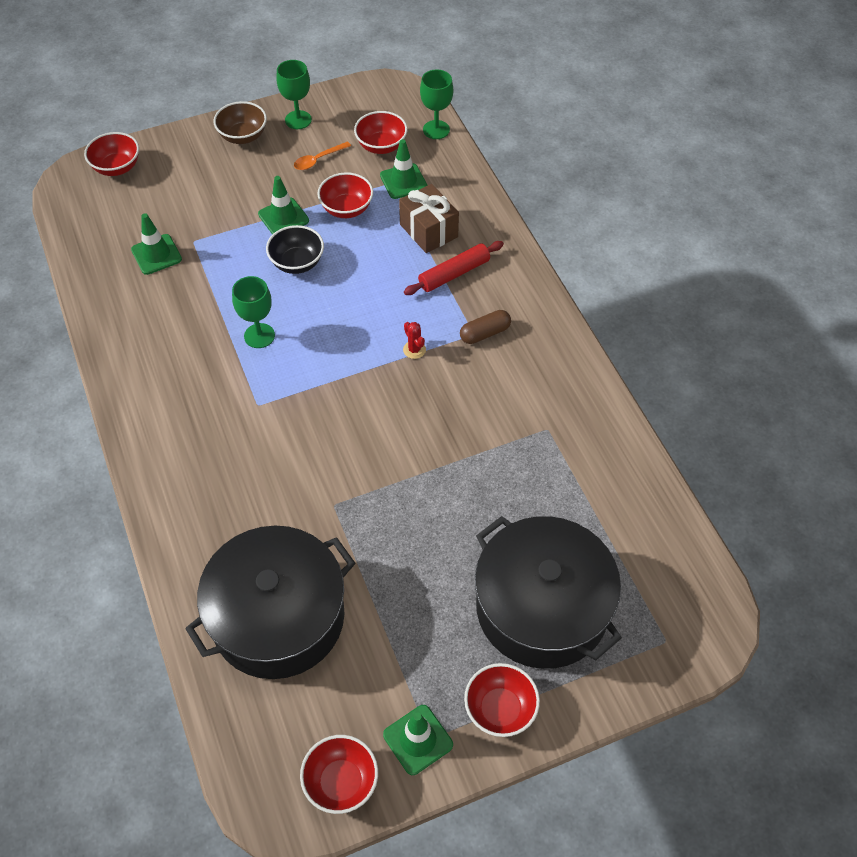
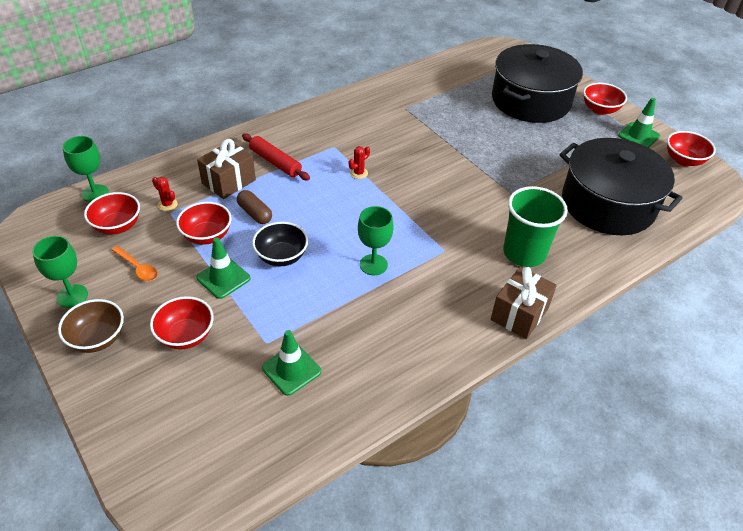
camera: 105 degrees left, 10 degrees down
red bowl [84,132,139,176] -> red bowl moved to [150,296,214,349]
green traffic cone [380,139,427,199] -> red cactus [152,177,178,211]
brown capsule [460,310,511,344] -> brown capsule moved to [237,190,272,224]
none -> brown gift [491,267,557,339]
none -> green cup [503,186,568,267]

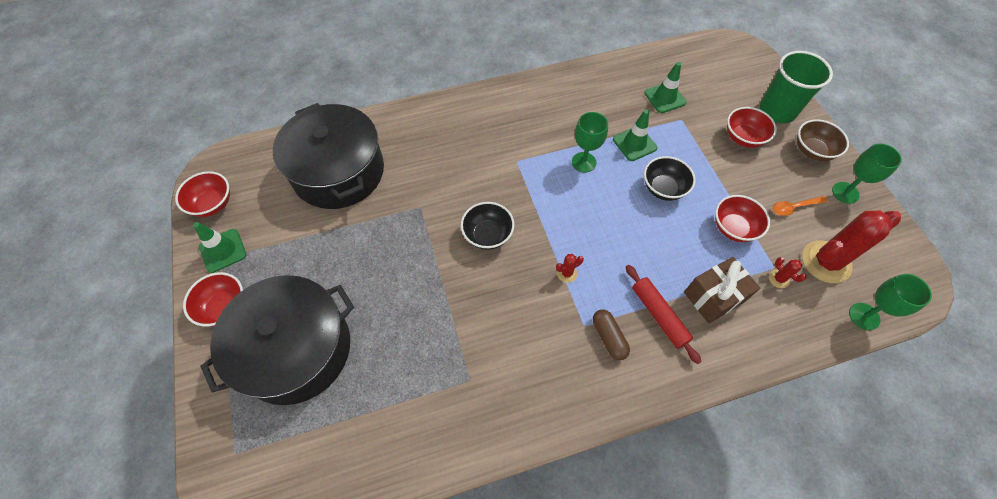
camera: 160 degrees left, 15 degrees up
red bowl [84,192,140,234] -> red cactus [802,211,901,283]
orange spoon [112,246,158,281] -> orange spoon turned 75 degrees counterclockwise [773,196,828,216]
green traffic cone [197,237,250,299] -> green traffic cone moved to [613,110,657,161]
brown capsule [237,190,272,224] -> brown capsule moved to [593,310,630,360]
brown gift [491,267,557,339] -> none
green cup [503,186,568,267] -> green cup moved to [760,51,833,123]
none -> black bowl [461,202,514,250]

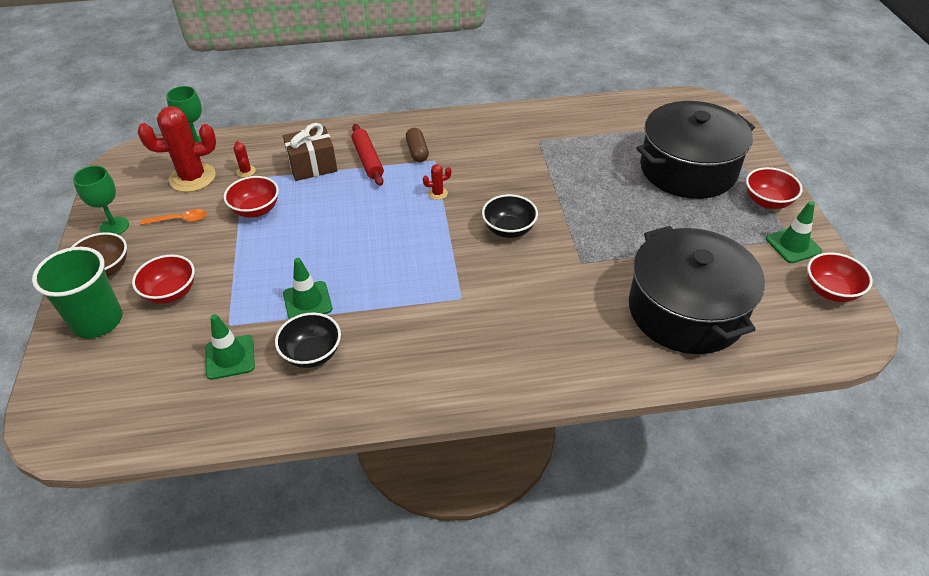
camera: 170 degrees left, 15 degrees down
green goblet [572,112,608,172] -> none
black bowl [644,156,696,201] -> black bowl moved to [275,313,341,368]

